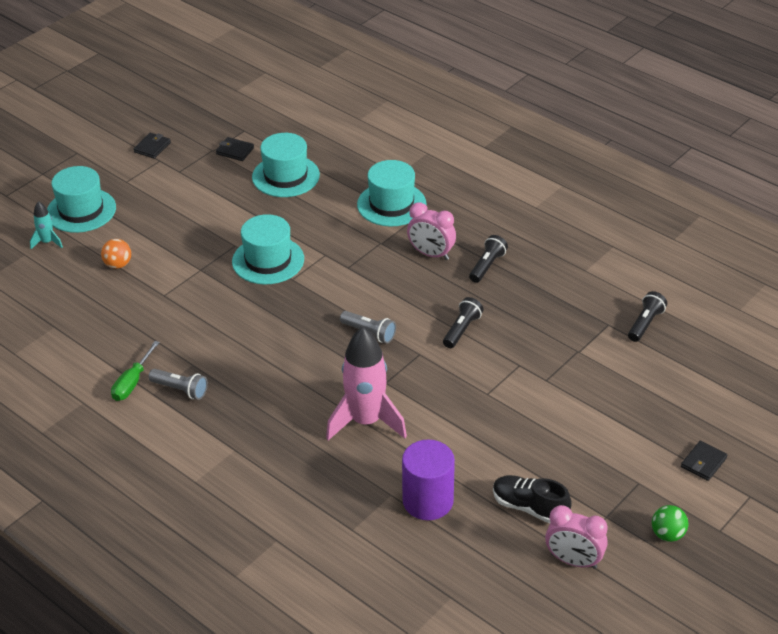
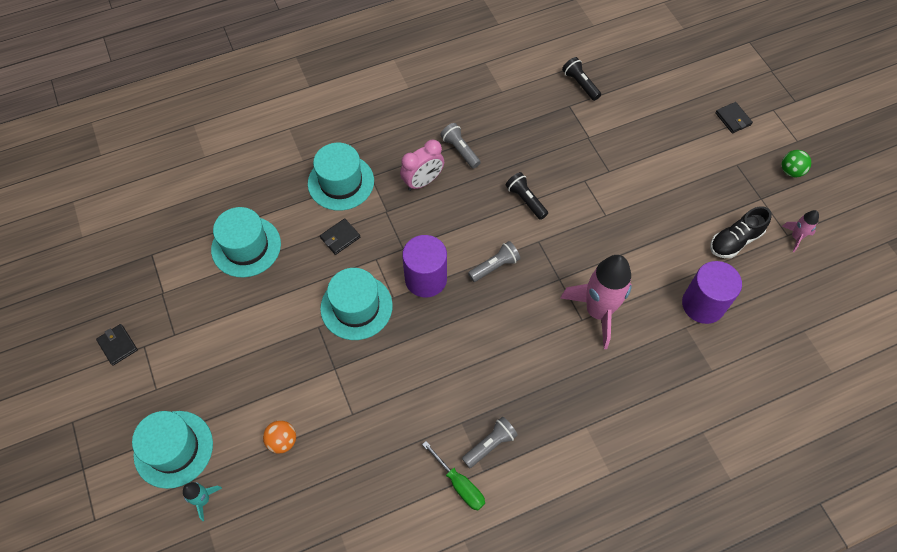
camera: 65 degrees left, 20 degrees up
black wallet [216,137,254,161] -> black wallet moved to [320,218,360,255]
black flashlight [469,235,508,283] -> grey flashlight [440,123,481,169]
pink clock [545,505,608,569] -> pink rocket [782,210,819,252]
none -> purple cylinder [402,235,447,297]

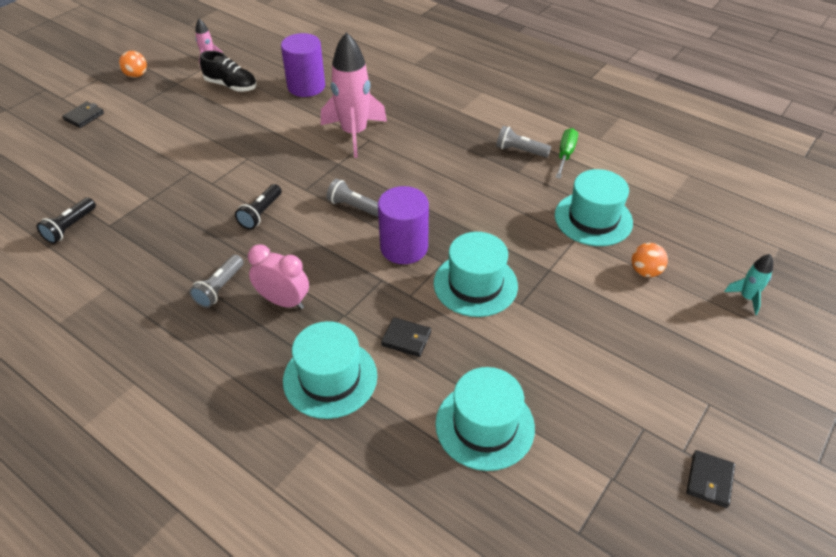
camera: 120 degrees left, 15 degrees down
turquoise hat [132,411,213,489] -> turquoise hat moved to [555,169,633,246]
green ball [782,150,811,177] -> orange ball [119,51,147,78]

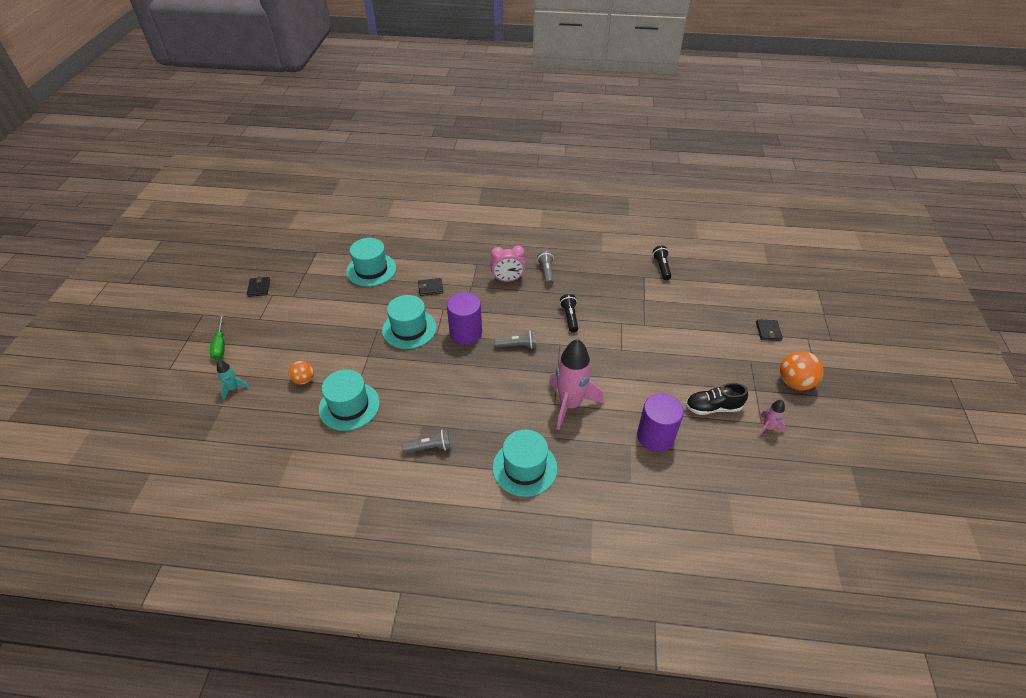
camera: 150 degrees right, 0 degrees up
orange ball [119,51,147,78] -> orange ball [780,351,823,390], size x1.62
turquoise hat [283,321,377,419] -> turquoise hat moved to [492,429,558,497]
green screwdriver [555,128,578,179] -> green screwdriver moved to [210,315,225,360]

